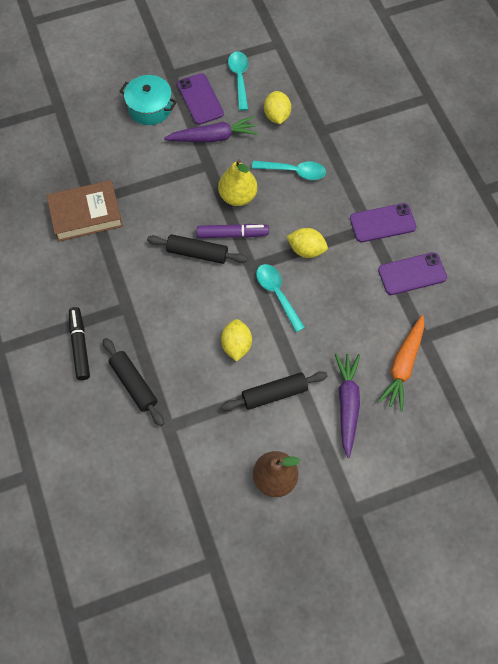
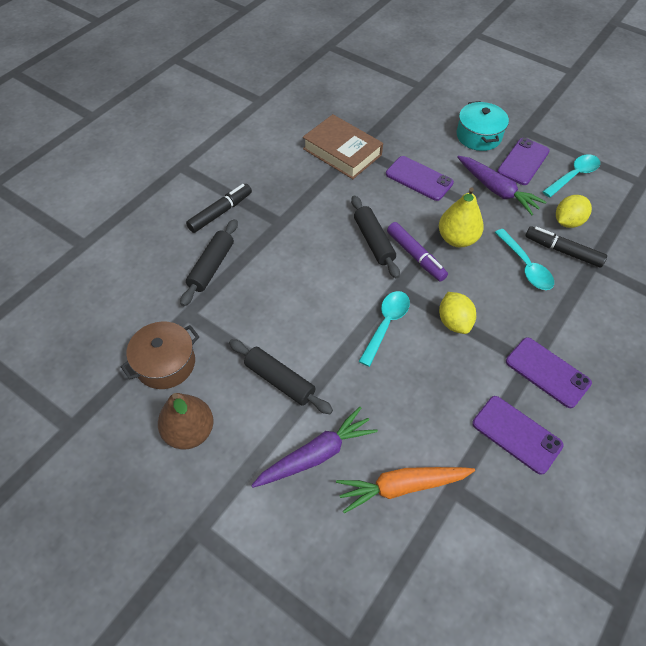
camera: 55 degrees right, 10 degrees down
yellow lemon [221,319,252,362] -> none
none -> brown pot [121,322,199,389]
none -> purple phone [386,156,454,201]
none -> black marker [525,226,607,268]

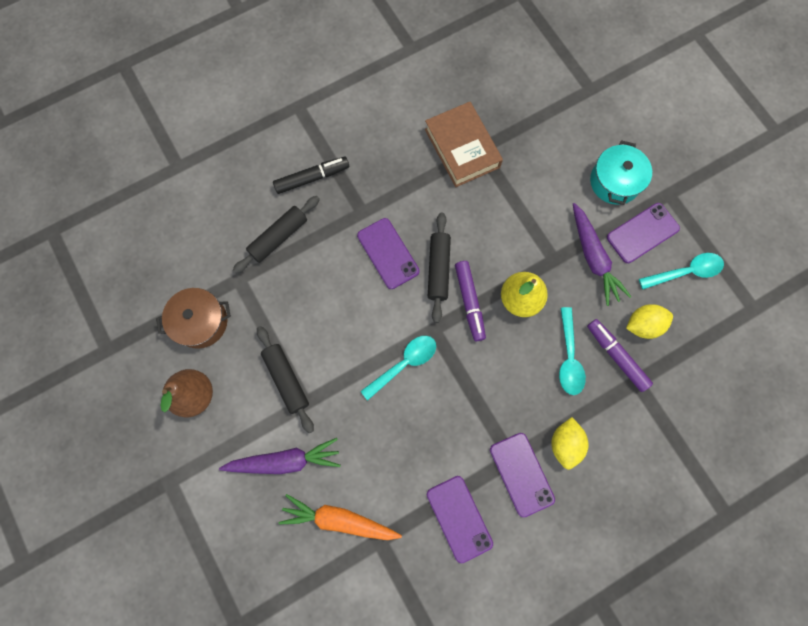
camera: 25 degrees right, 20 degrees up
purple phone [386,156,454,201] -> purple phone moved to [357,218,419,289]
yellow lemon [439,292,476,334] -> yellow lemon moved to [551,417,588,470]
black marker [525,226,607,268] -> purple marker [587,319,653,392]

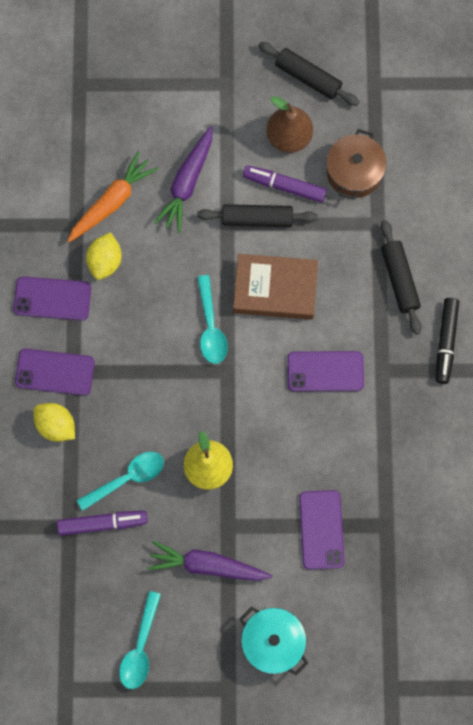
camera: 120 degrees right, 0 degrees up
brown book [425,102,503,187] -> brown book moved to [233,254,318,320]
black rolling pin [428,213,451,323] -> black rolling pin moved to [258,42,360,106]
purple marker [455,261,486,341] -> purple marker moved to [243,165,327,203]
turquoise spoon [559,307,586,395] -> turquoise spoon turned 120 degrees clockwise [77,452,164,511]
purple phone [607,203,680,263] -> purple phone moved to [299,490,345,570]
yellow lemon [626,304,673,339] -> yellow lemon moved to [86,232,122,280]

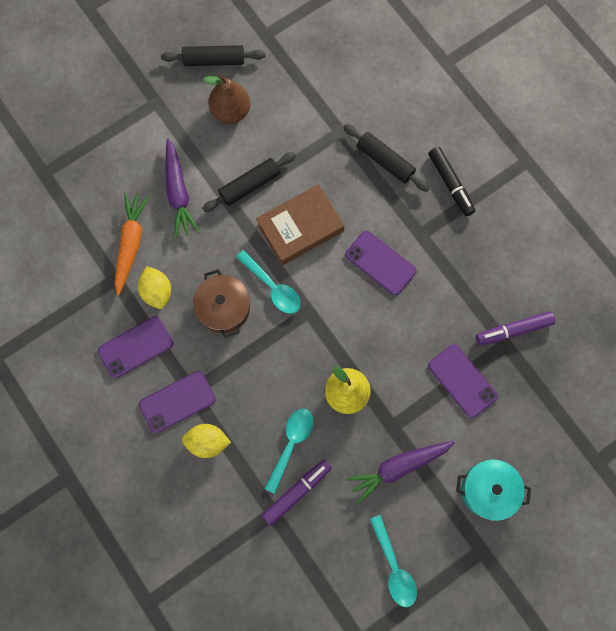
camera: 35 degrees left, 0 degrees up
purple marker [243,165,327,203] -> purple marker moved to [476,311,555,345]
purple phone [287,351,364,391] -> purple phone turned 75 degrees clockwise [345,231,417,295]
brown pot [326,129,387,200] -> brown pot moved to [193,269,250,338]

